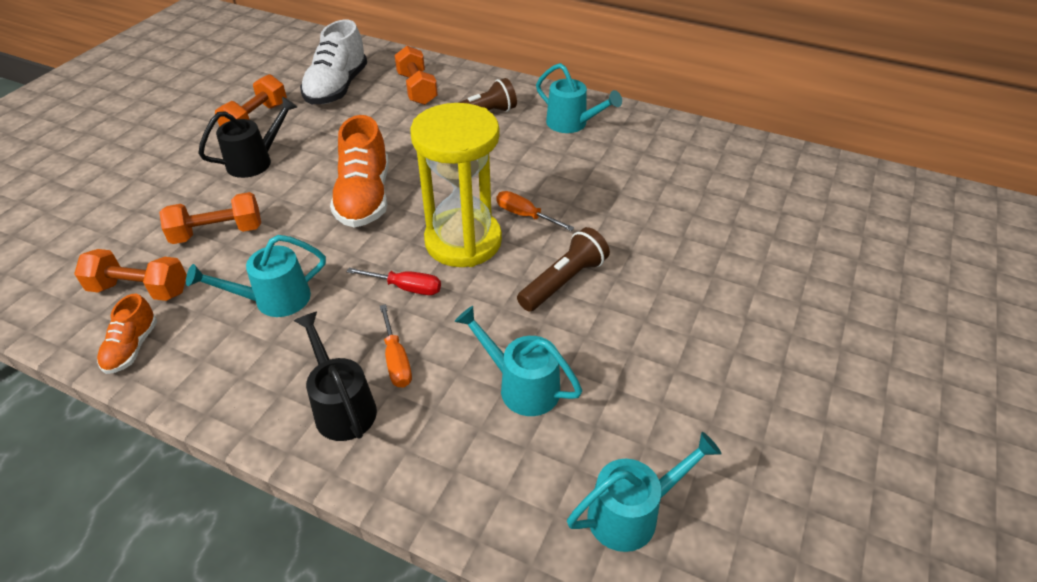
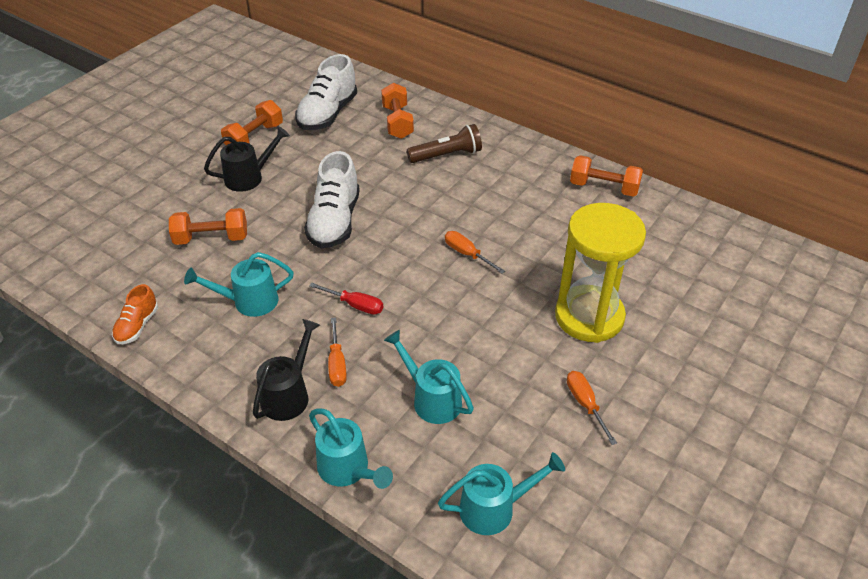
camera: 10 degrees right, 0 degrees up
orange dumbbell [74,249,187,301] -> orange dumbbell moved to [570,155,643,197]
black watering can [294,312,377,441] -> black watering can turned 45 degrees clockwise [253,319,320,421]
orange shoe [330,115,389,227] -> white shoe [304,151,360,248]
yellow hourglass [410,103,502,267] -> yellow hourglass moved to [555,203,646,343]
brown flashlight [517,227,610,312] -> none
turquoise watering can [536,63,622,133] -> turquoise watering can moved to [309,408,393,489]
none -> orange screwdriver [567,371,617,445]

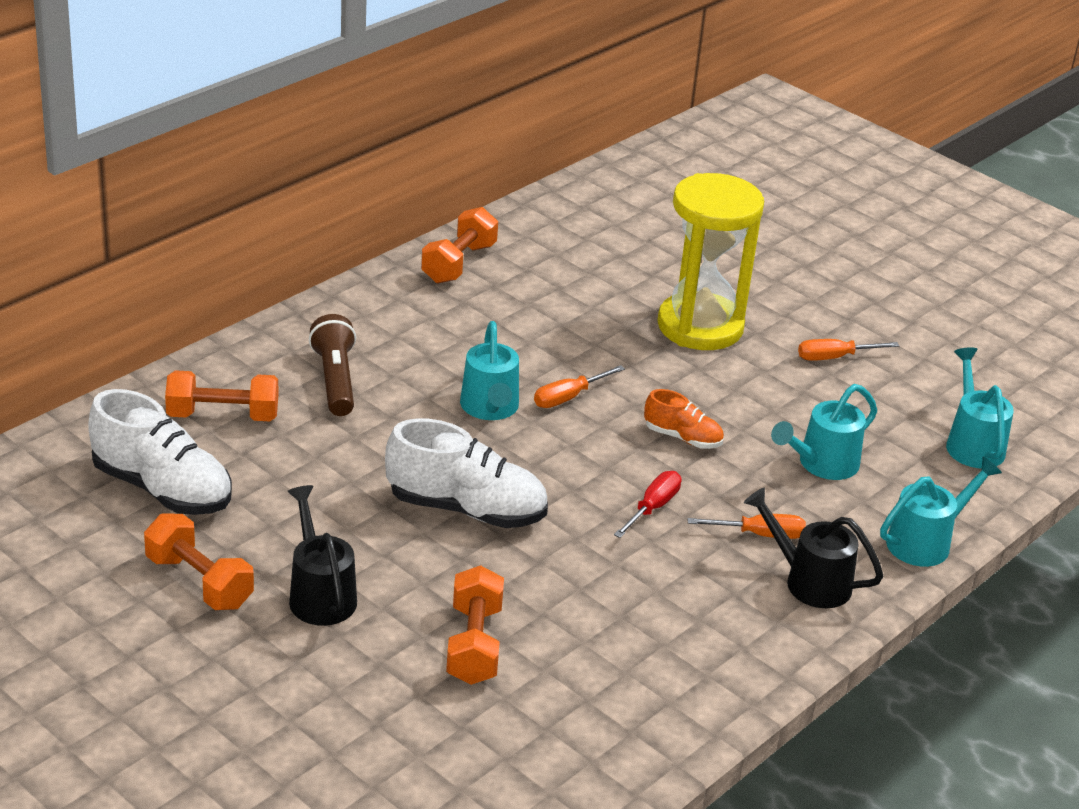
camera: 85 degrees left, 10 degrees down
orange shoe [112,284,158,344] -> orange shoe moved to [644,389,724,449]
turquoise watering can [184,252,294,317] -> turquoise watering can moved to [460,321,519,420]

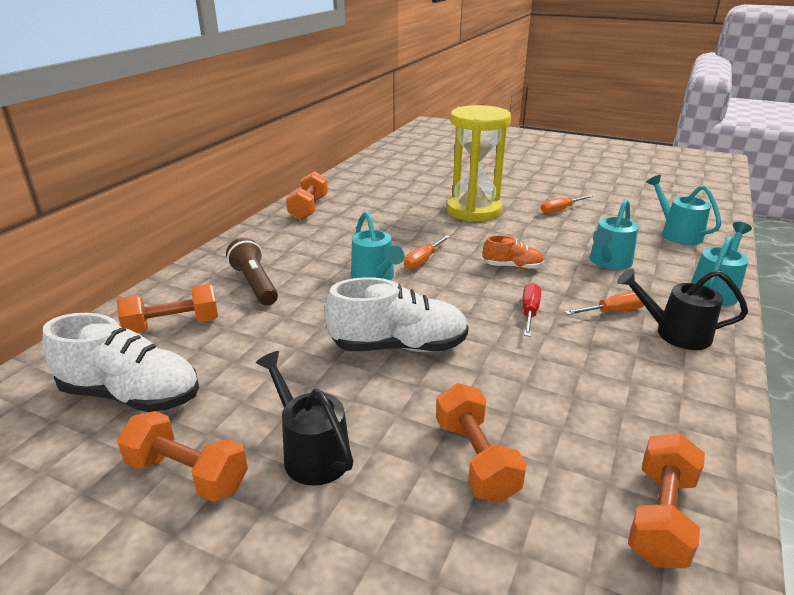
camera: 15 degrees left, 5 degrees down
none -> orange dumbbell [628,433,705,568]

